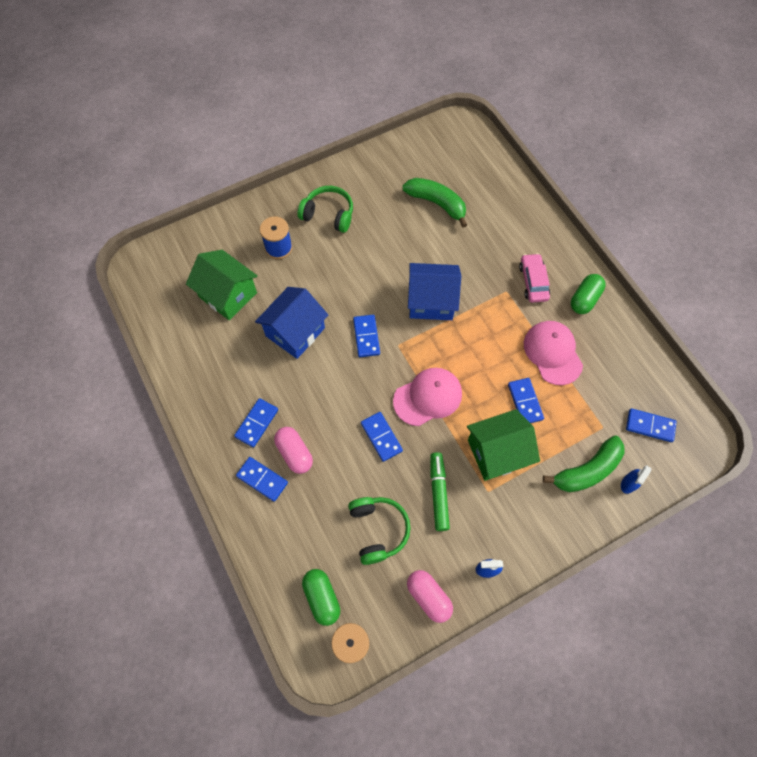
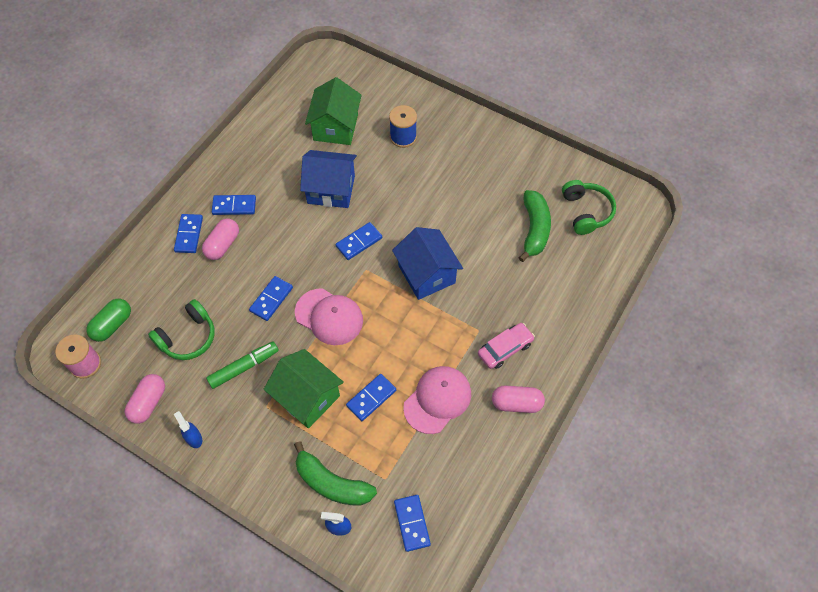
camera: 60 degrees right, 5 degrees down
green headphones [297,186,353,233] -> green headphones moved to [562,180,616,235]
green capsule [571,274,606,314] -> pink capsule [492,385,545,413]

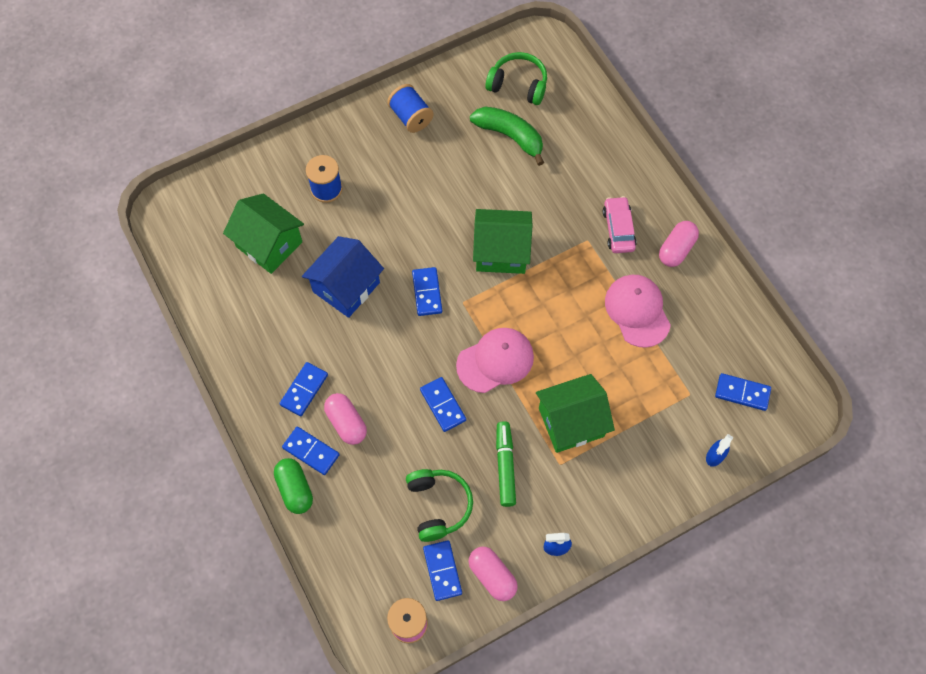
camera: 60 degrees left, 5 degrees up
green capsule [86,299,131,342] -> green capsule moved to [274,458,313,514]
green banana [294,441,377,506] -> none
blue domino [346,374,396,421] -> blue domino moved to [423,540,462,601]
blue house [392,227,463,300] -> green house [473,209,532,274]
none -> blue spool [387,84,434,133]

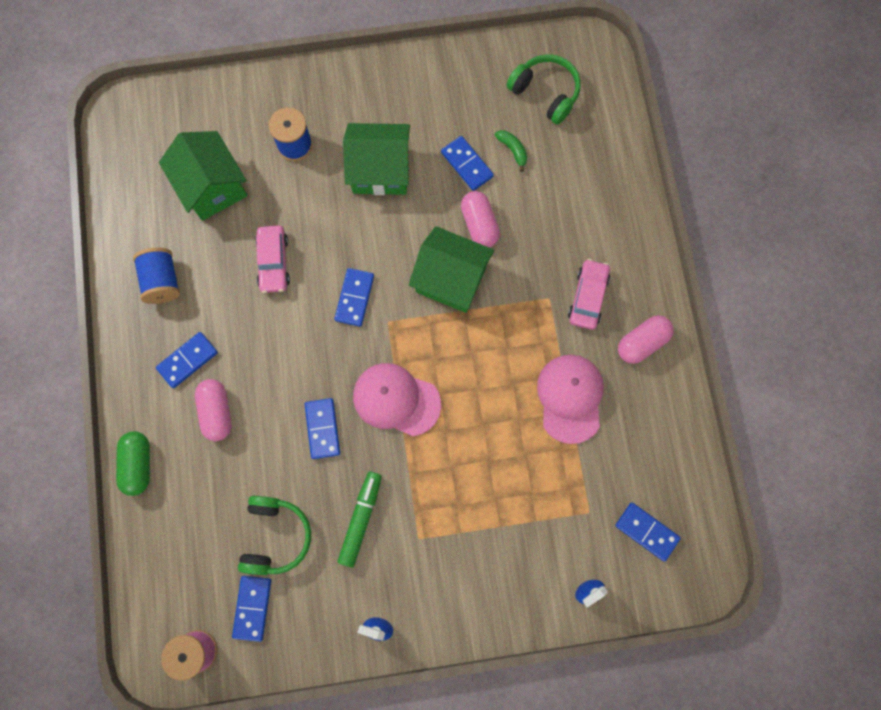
camera: 20 degrees right, 10 degrees up
blue domino [282,427,340,475] -> blue domino moved to [441,136,494,191]
blue house [302,236,384,318] -> pink car [255,225,290,293]
blue spool [387,84,434,133] -> blue spool moved to [133,247,180,304]
pink cap [456,328,534,393] -> pink cap turned 150 degrees counterclockwise [353,363,441,436]
pink capsule [469,546,518,601] -> pink capsule moved to [461,191,500,247]
green banana [470,107,544,166] -> green banana [495,130,527,172], size x0.48
green house [536,374,615,453] -> green house moved to [343,123,410,195]

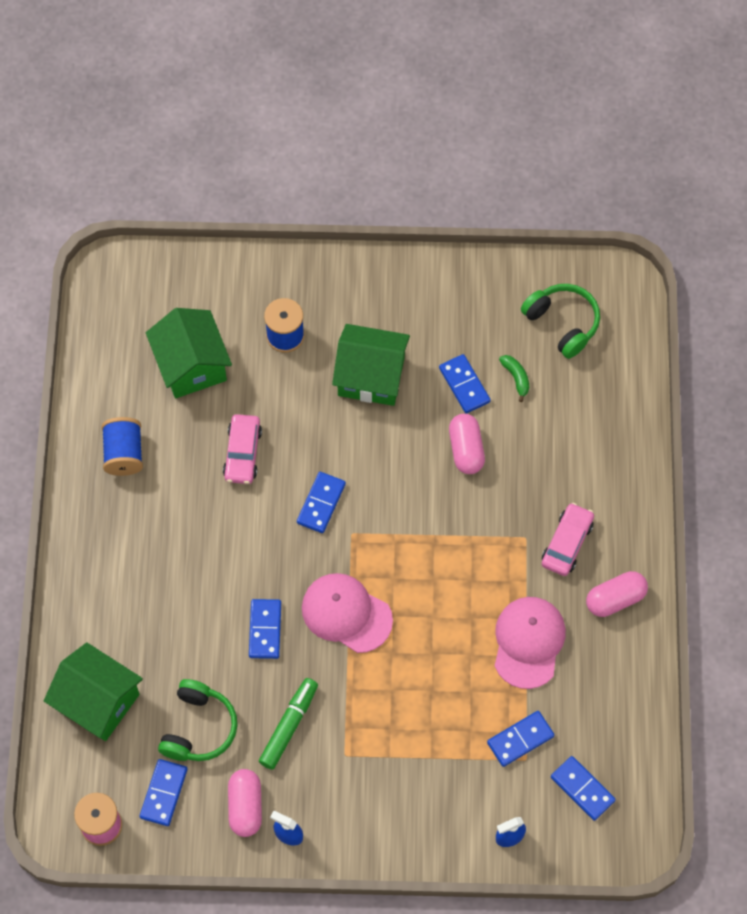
camera: 10 degrees right, 10 degrees down
green capsule [116,431,150,496] -> none
blue domino [156,332,218,388] -> blue domino moved to [487,711,554,767]
pink capsule [195,379,231,441] -> pink capsule moved to [228,769,262,837]
green house [409,226,494,313] -> green house moved to [44,642,143,741]

